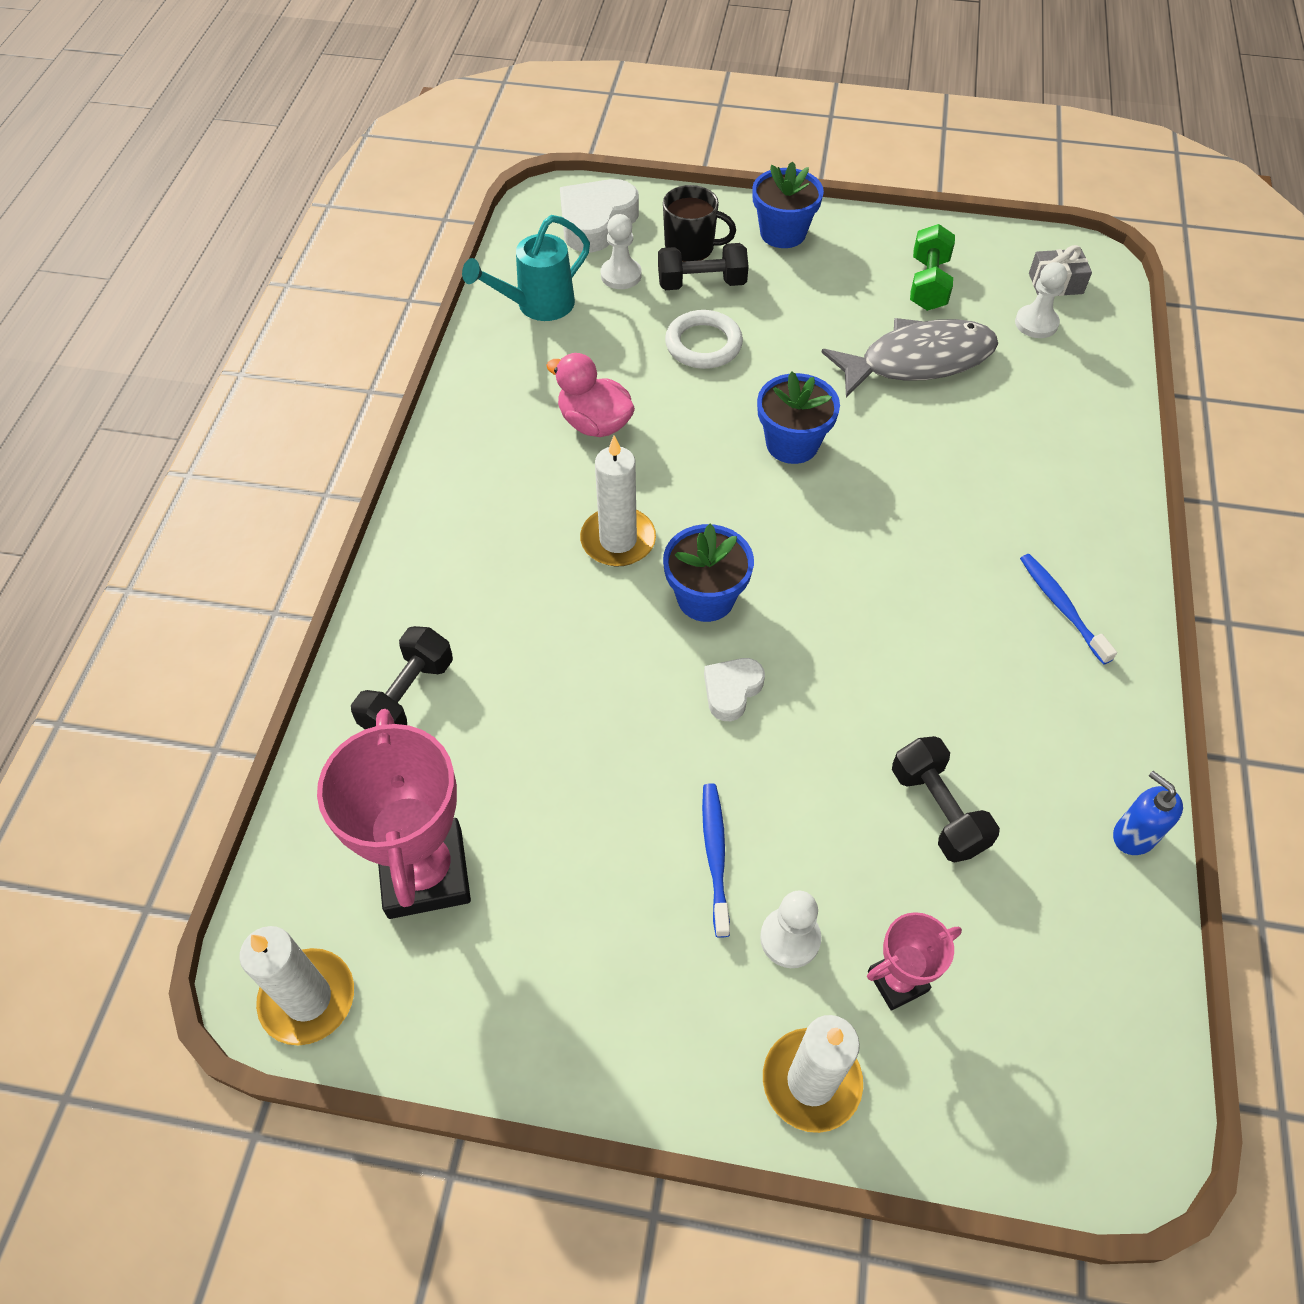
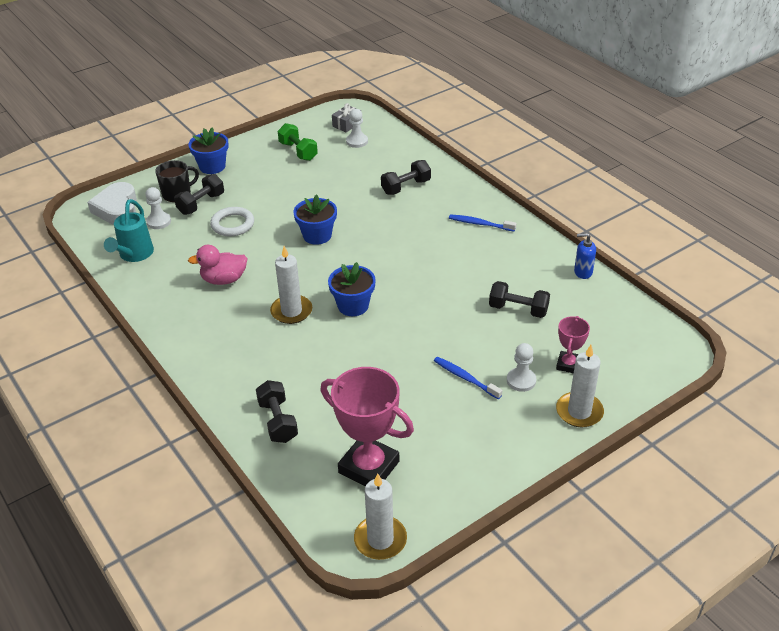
camera: 45 degrees left, 15 degrees down
white heart [704,658,765,721] -> none
grey fish [821,318,998,398] -> none
none -> black dumbbell [381,160,431,195]

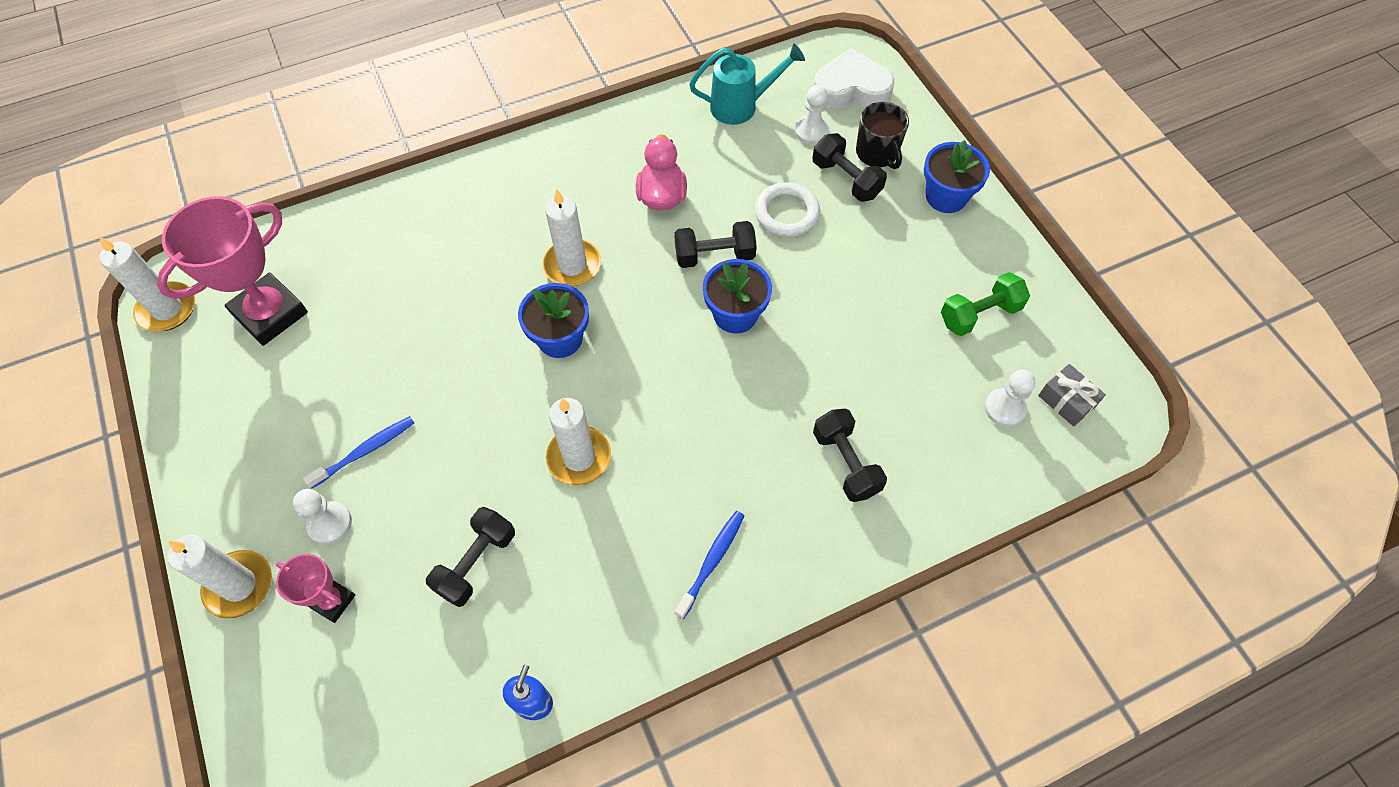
camera: 100 degrees right, 20 degrees up
turquoise watering can [104,199,154,262] -> turquoise watering can turned 150 degrees clockwise [689,44,805,125]
black dumbbell [256,380,298,443] -> black dumbbell moved to [674,221,757,268]
none -> white candle [546,398,611,485]

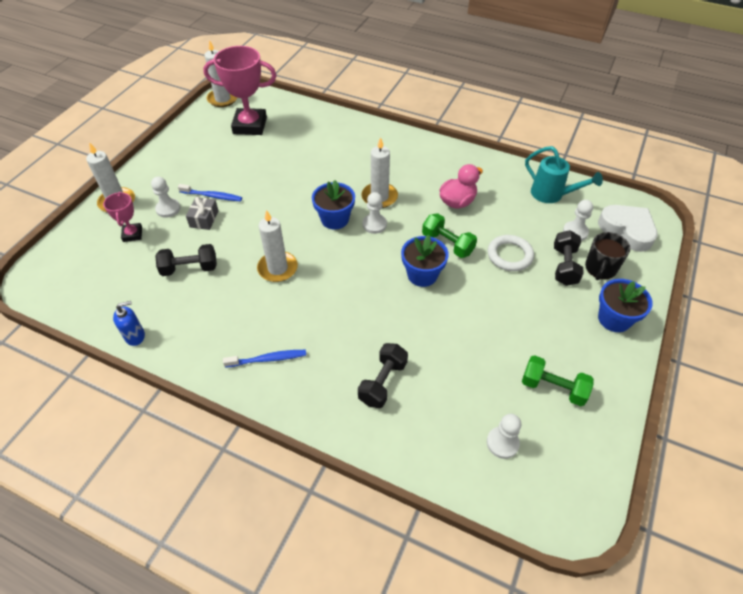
camera: 50 degrees right, 10 degrees down
black dumbbell [674,221,757,268] -> green dumbbell [422,213,477,258]
grey gift [1038,364,1106,427] -> grey gift moved to [186,197,219,230]
none -> white pawn [362,192,387,234]

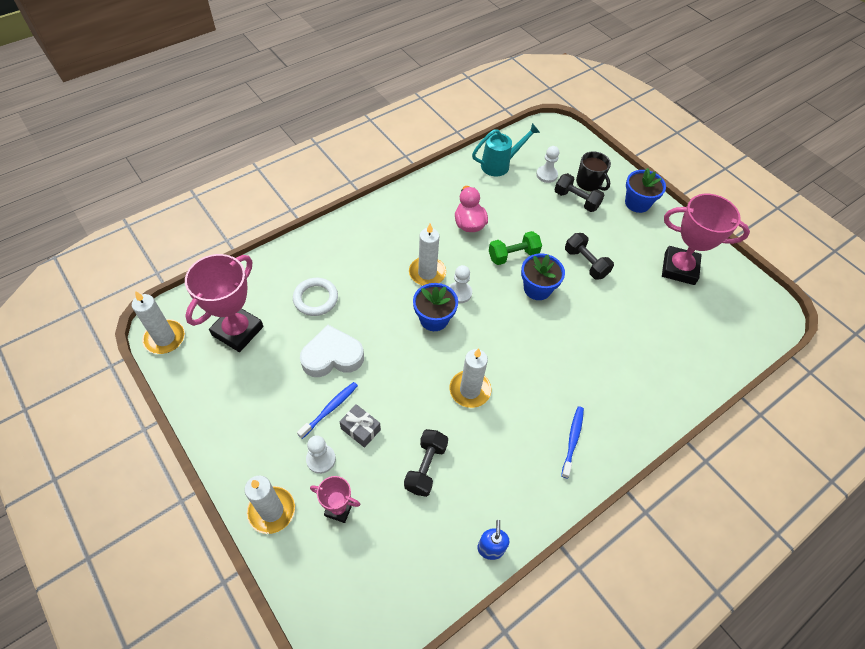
camera: 65 degrees left, 5 degrees up
black dumbbell [358,343,408,408] -> black dumbbell moved to [565,233,614,280]
white pawn [487,414,521,459] -> none
white ring [488,235,534,271] -> white ring moved to [293,278,338,316]
green dumbbell [522,355,594,406] -> pink trophy [662,194,750,285]
white heart [598,205,658,252] -> white heart moved to [300,325,364,377]

